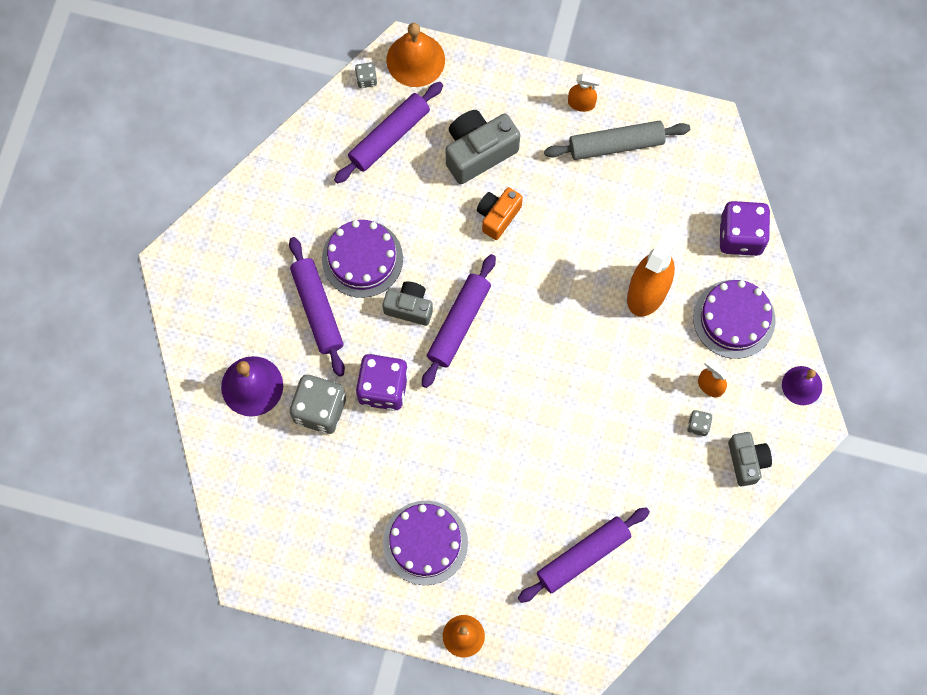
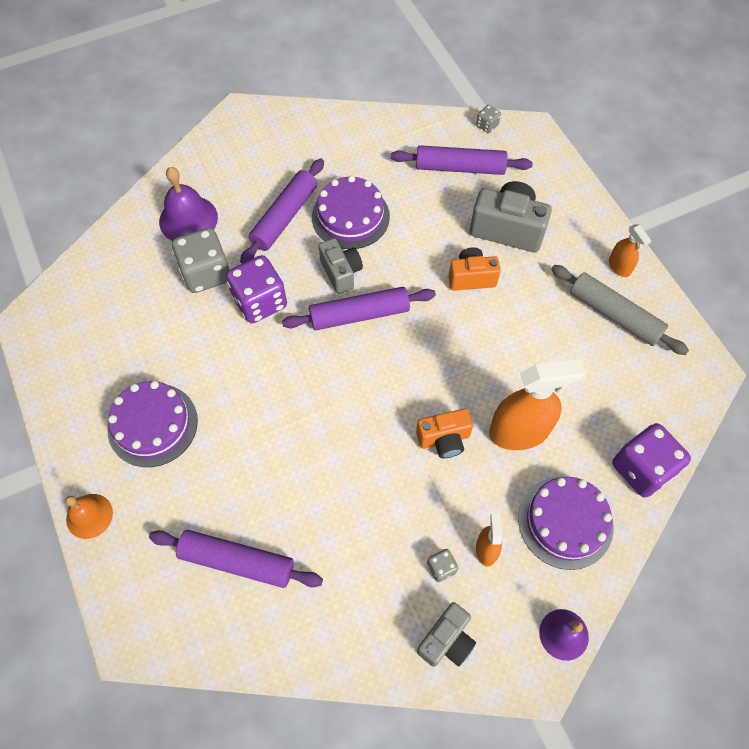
camera: 50 degrees right, 10 degrees down
orange bell [386,23,445,87] -> none
none -> orange camera [416,408,473,458]

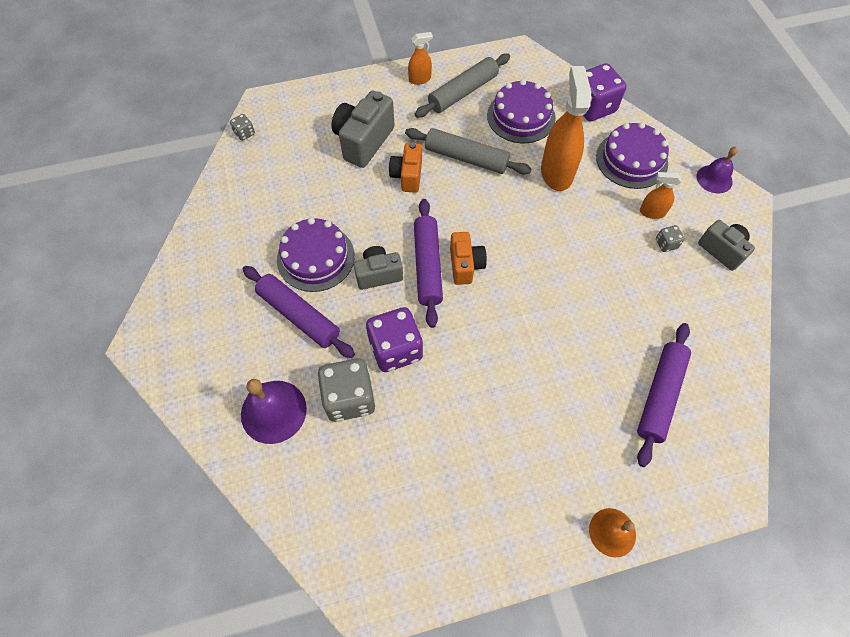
camera: 80 degrees left, 0 degrees up
purple cake [108,381,198,467] -> purple cake moved to [487,79,556,143]
purple rolling pin [391,145,533,175] -> none
orange camera [416,408,473,458] -> orange camera moved to [450,232,487,285]
none -> grey rolling pin [405,128,531,175]

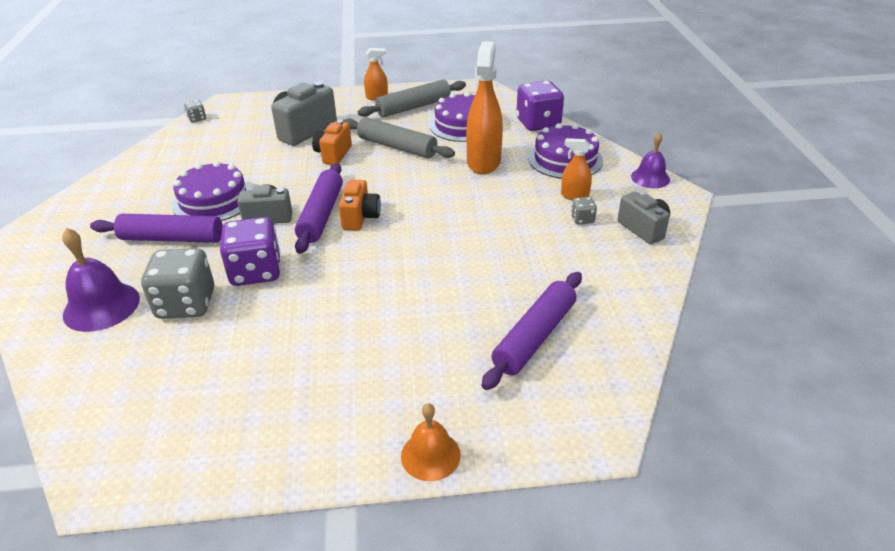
camera: 10 degrees right, 25 degrees down
purple rolling pin [243,266,355,358] -> purple rolling pin turned 45 degrees counterclockwise [90,214,223,243]

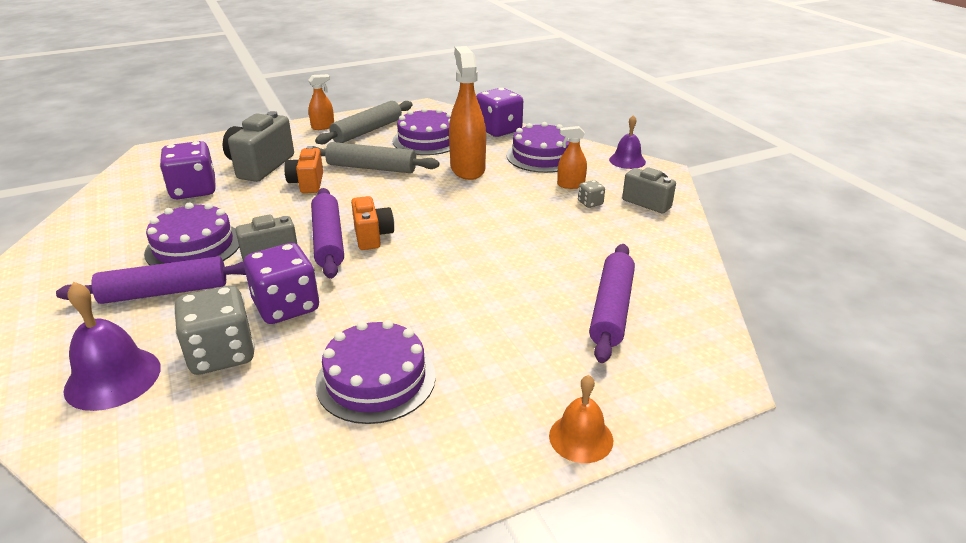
camera: 20 degrees left, 5 degrees down
grey dice [184,100,206,123] -> none
none -> purple dice [160,141,216,200]
none -> purple cake [315,320,436,424]

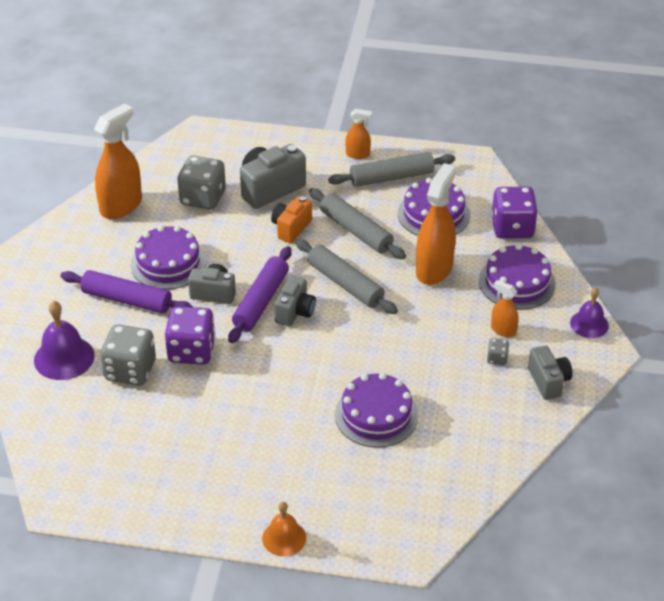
camera: 35 degrees right, 10 degrees up
purple dice [160,141,216,200] -> grey dice [177,155,226,210]
purple cake [315,320,436,424] -> purple cake moved to [335,373,418,448]
orange camera [351,196,394,250] -> grey camera [274,276,316,327]
purple rolling pin [589,244,635,363] -> none
none -> orange spray bottle [94,103,142,219]
none -> grey rolling pin [295,239,398,314]

